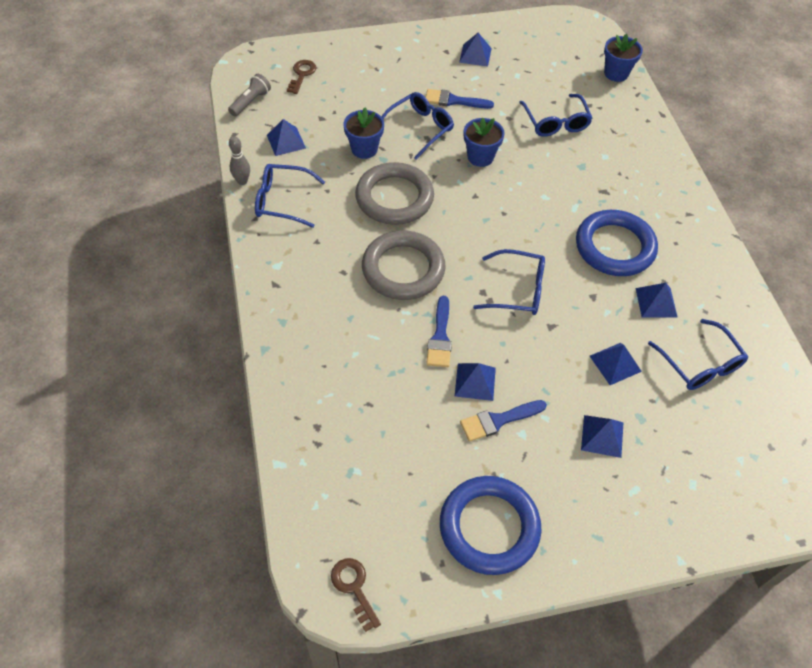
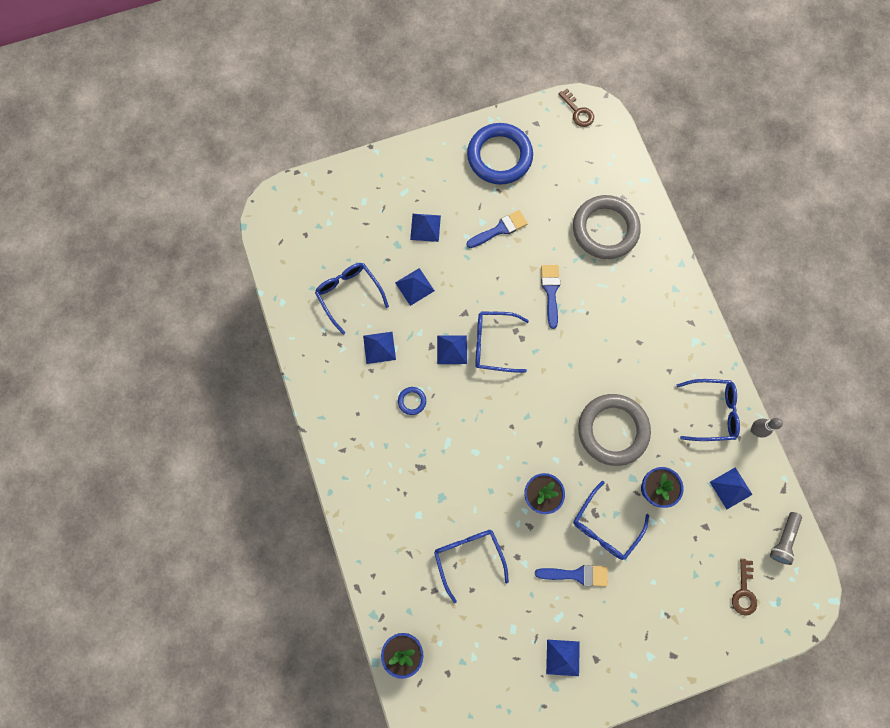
camera: 175 degrees right, 20 degrees up
grey ring [362,230,446,300] -> grey ring moved to [573,195,641,259]
blue pyramid [455,363,496,401] -> blue pyramid moved to [437,335,467,364]
blue ring [576,210,658,276] -> blue ring [398,387,426,415], size x0.40

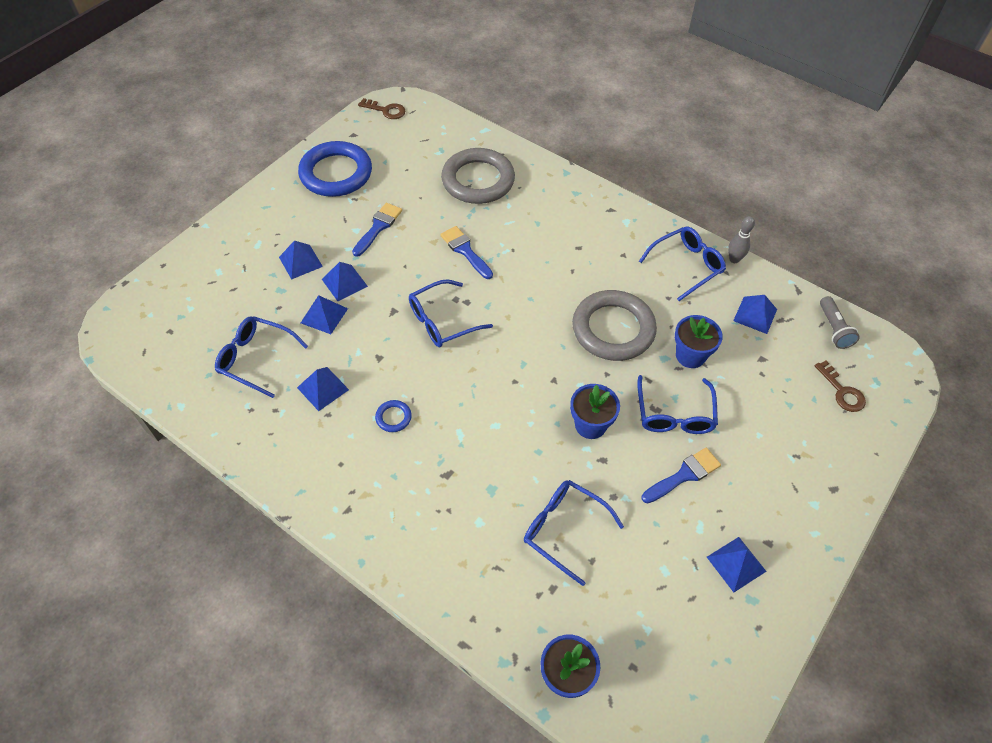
camera: 35 degrees left, 20 degrees down
blue pyramid [437,335,467,364] -> blue pyramid moved to [322,262,368,301]

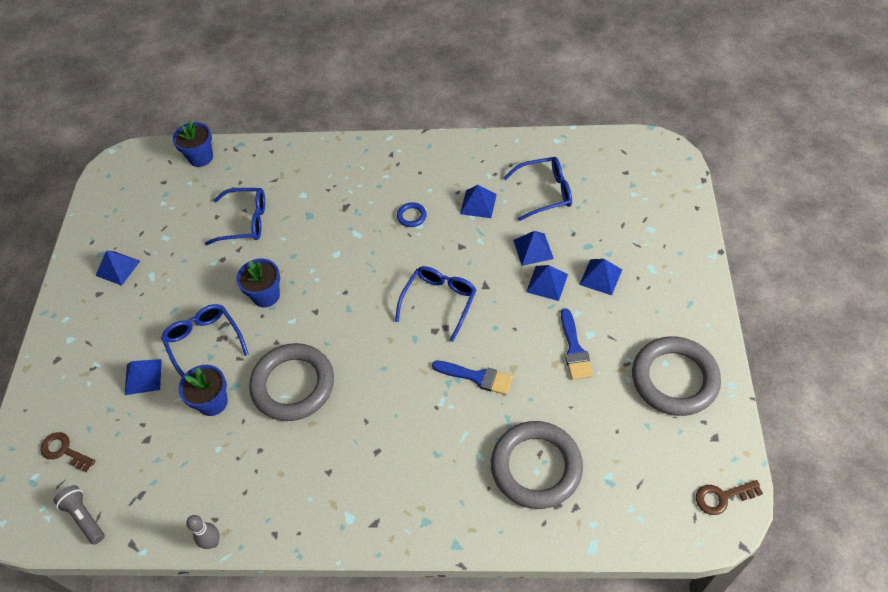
camera: 150 degrees right, 0 degrees up
blue ring [298,141,372,197] -> grey ring [632,336,721,416]
blue glasses [639,227,726,301] -> none
blue brush [642,448,721,504] -> none
blue pyramid [733,295,777,334] -> blue pyramid moved to [125,359,162,395]

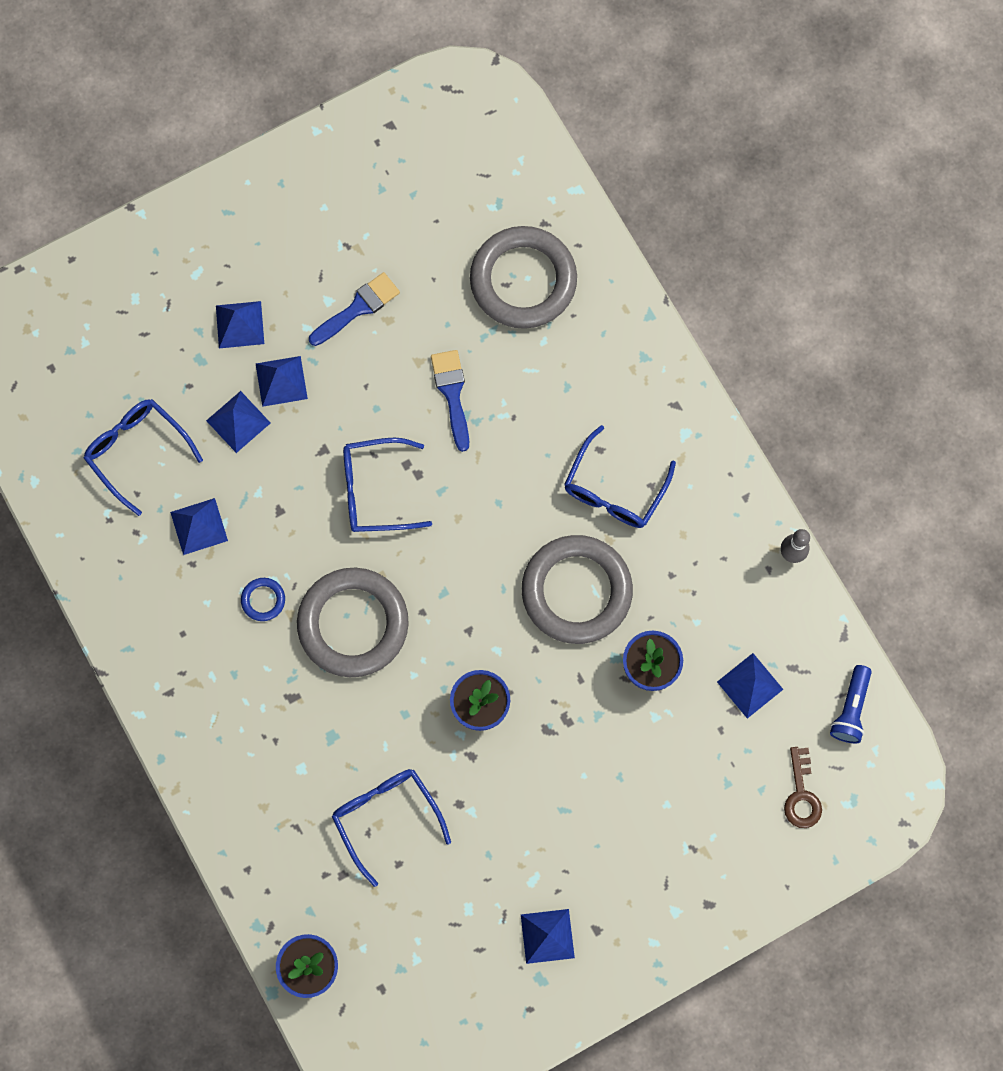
camera: 125 degrees left, 20 degrees up
grey flashlight [54,485,105,545] -> blue flashlight [830,665,872,743]
blue pyramid [125,359,162,395] -> blue pyramid moved to [717,653,784,719]
blue glasses [161,304,249,377] -> blue glasses moved to [564,425,676,528]
grey ring [632,336,721,416] -> grey ring moved to [297,568,409,677]
brown key [696,480,763,515] -> none

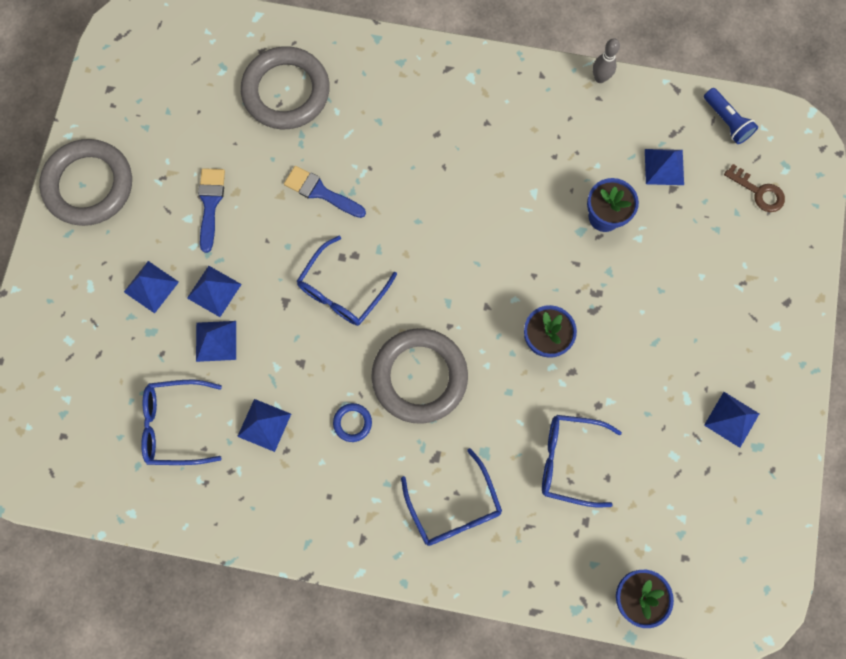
camera: 50 degrees left, 0 degrees up
grey ring [522,535,633,644] -> grey ring moved to [39,139,132,226]
blue glasses [564,425,676,528] -> blue glasses moved to [401,448,502,546]

